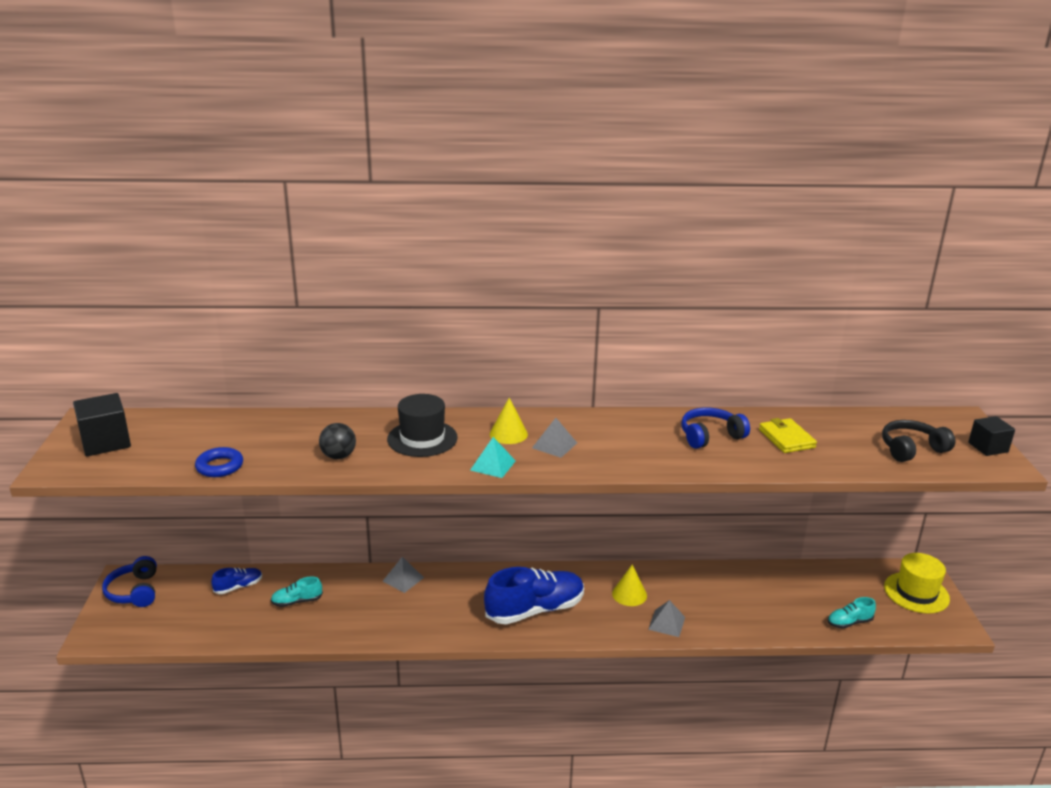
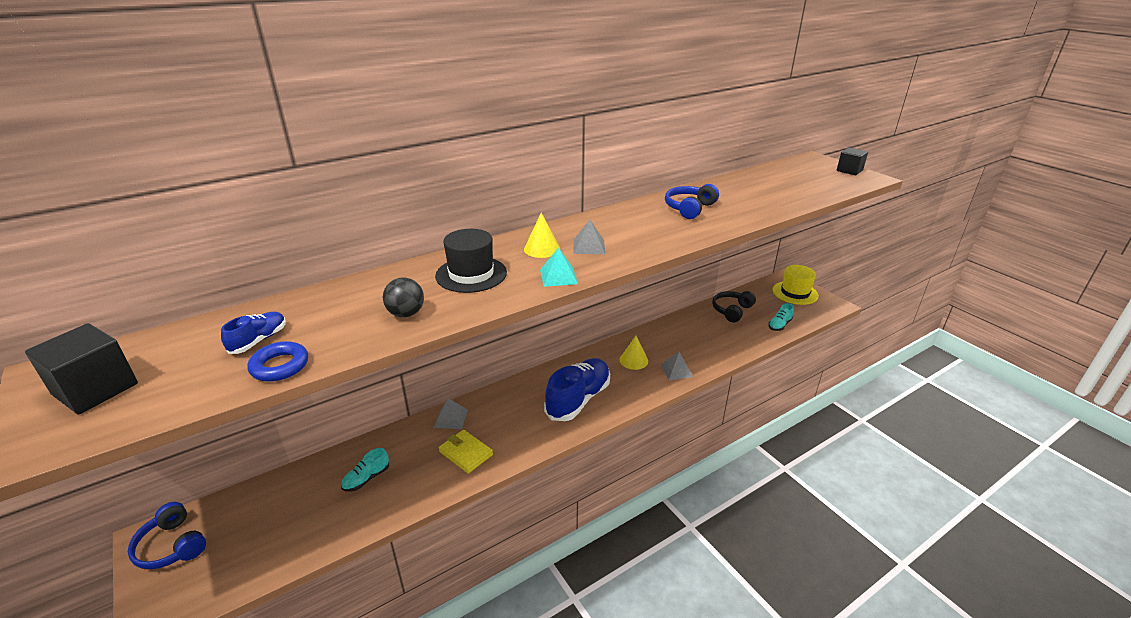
camera: 30 degrees left, 5 degrees up
blue shoe [211,568,262,594] -> blue shoe moved to [221,312,286,354]
yellow wallet [759,418,817,453] -> yellow wallet moved to [439,430,493,474]
black headphones [882,420,956,462] -> black headphones moved to [712,291,756,322]

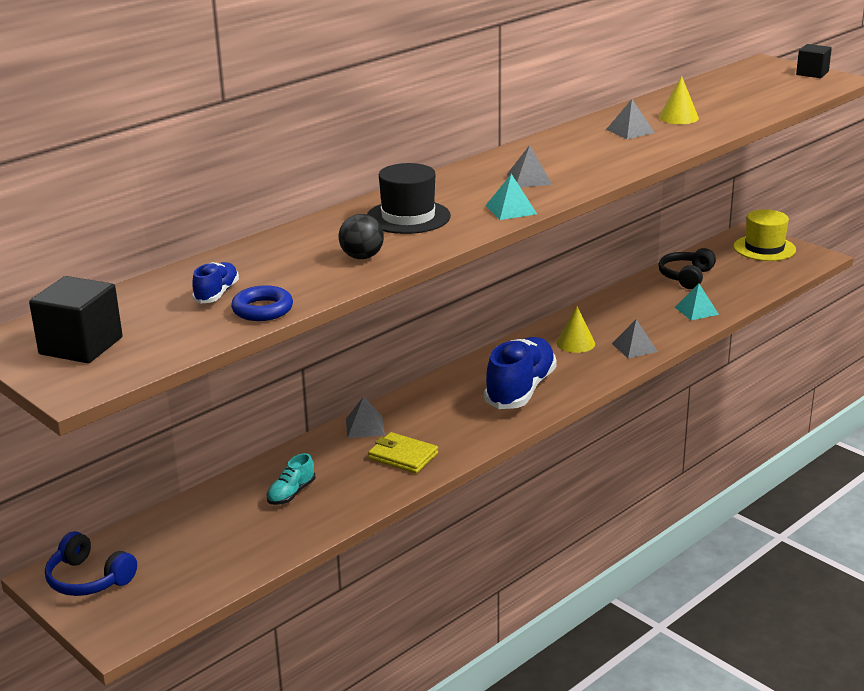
camera: 10 degrees left, 5 degrees down
yellow cone [524,212,560,258] -> yellow cone moved to [659,76,699,124]
blue headphones [665,184,719,219] -> grey pyramid [606,99,655,139]
turquoise shoe [768,303,794,331] -> none
none -> turquoise pyramid [675,283,719,320]

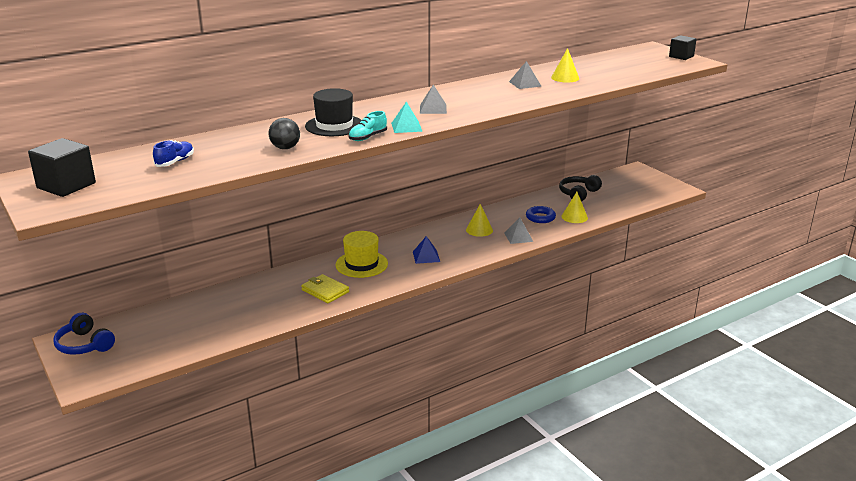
camera: 10 degrees right, 0 degrees up
blue ring [231,285,293,321] -> blue ring moved to [526,206,556,223]
turquoise shoe [267,453,315,505] -> turquoise shoe moved to [349,111,387,141]
grey pyramid [346,396,385,438] -> none
blue shoe [484,337,557,409] -> blue pyramid [413,236,440,264]
turquoise pyramid [675,283,719,320] -> yellow cone [561,192,588,223]
yellow hat [733,209,796,261] -> yellow hat moved to [335,231,388,278]

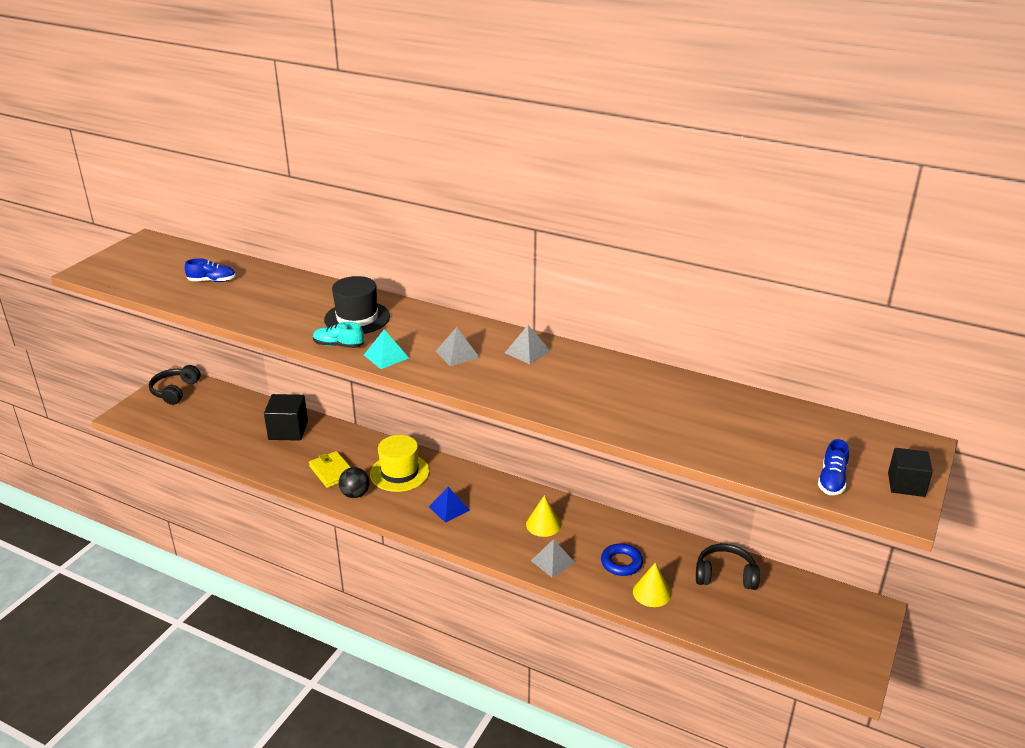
camera: 60 degrees right, 5 degrees up
black cube [28,138,96,197] -> black cube moved to [264,394,308,441]
blue headphones [53,313,115,355] -> black headphones [149,365,201,405]
black ball [269,118,300,149] -> black ball moved to [339,467,370,498]
yellow wallet [301,274,349,303] -> yellow wallet turned 45 degrees counterclockwise [309,451,351,488]
grey pyramid [509,61,542,89] -> grey pyramid moved to [505,325,550,364]
yellow cone [551,48,579,82] -> none
none -> blue shoe [818,439,849,495]

